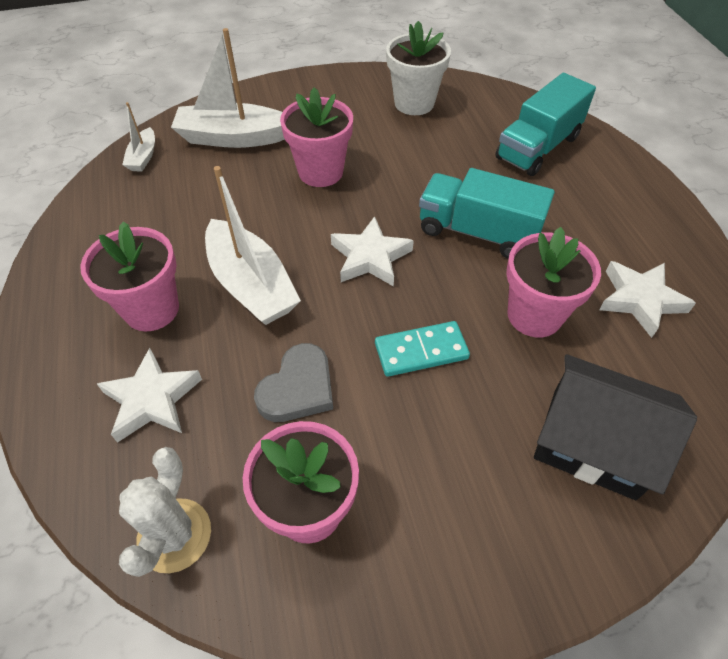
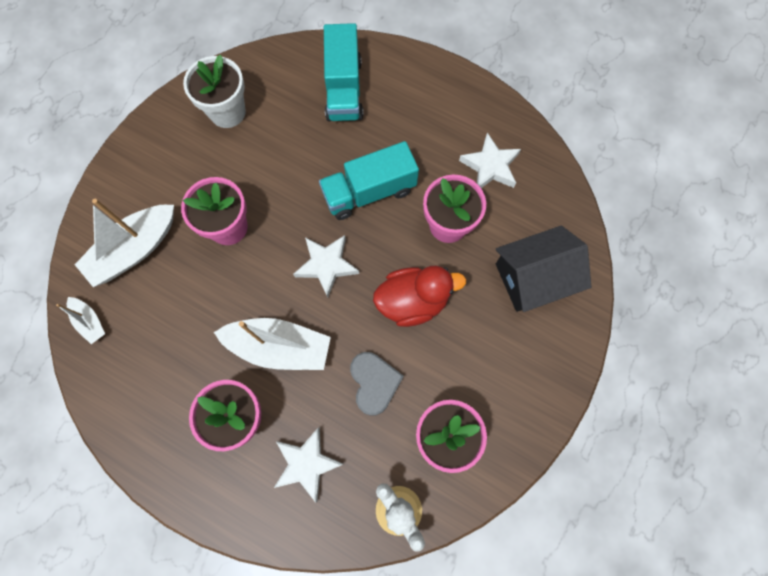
camera: 45 degrees left, 20 degrees up
turquoise domino [375,321,470,377] -> red duck [373,266,466,327]

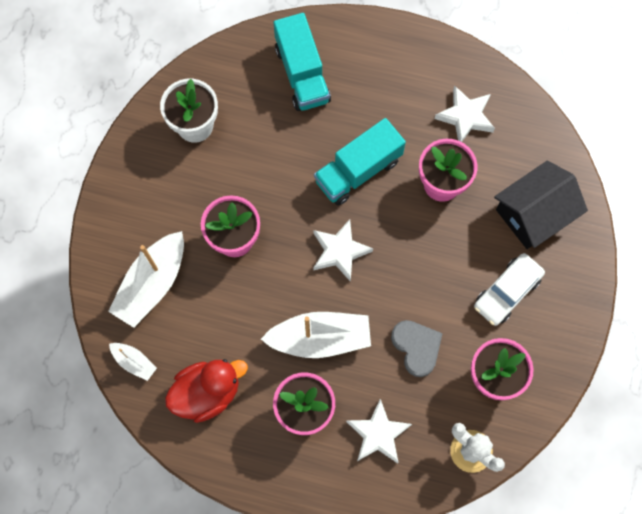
camera: 15 degrees left, 0 degrees up
red duck [373,266,466,327] -> red duck moved to [165,359,248,423]
none -> white car [474,253,545,326]

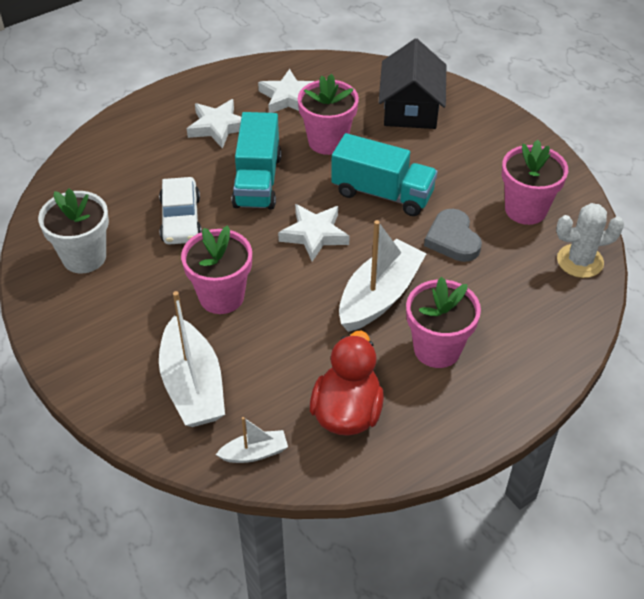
camera: 50 degrees left, 25 degrees down
turquoise truck [273,13,331,111] -> turquoise truck moved to [331,133,438,216]
white star [346,399,412,463] -> white star moved to [187,99,241,149]
grey heart [391,320,443,377] -> grey heart turned 120 degrees counterclockwise [424,209,482,262]
white car [474,253,545,326] -> white car moved to [159,177,202,245]

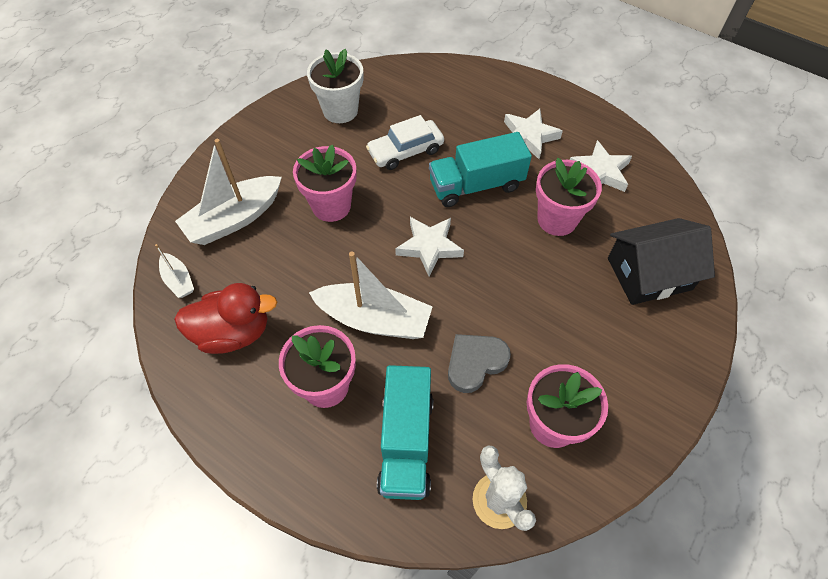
camera: 70 degrees right, 10 degrees up
turquoise truck [331,133,438,216] -> turquoise truck moved to [377,365,433,500]

